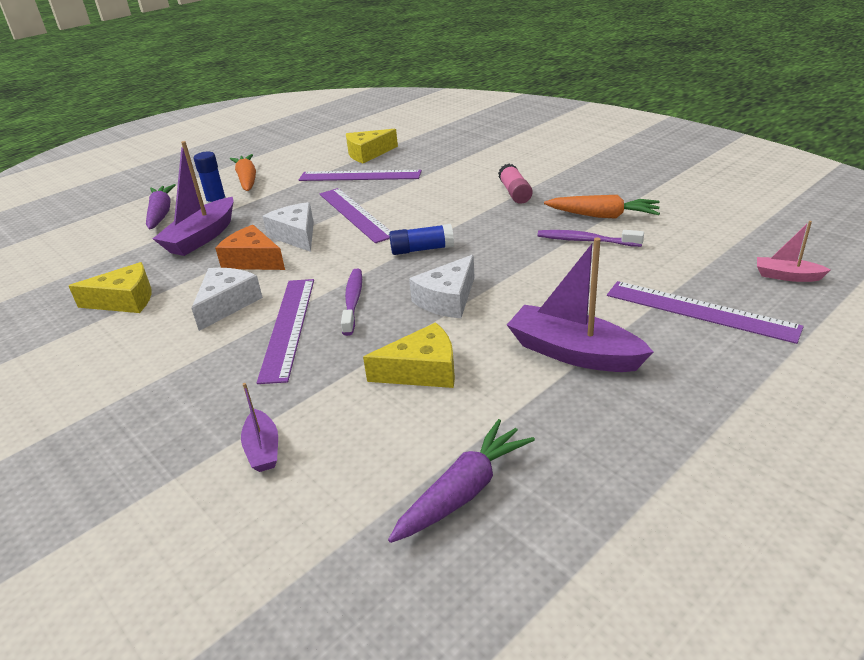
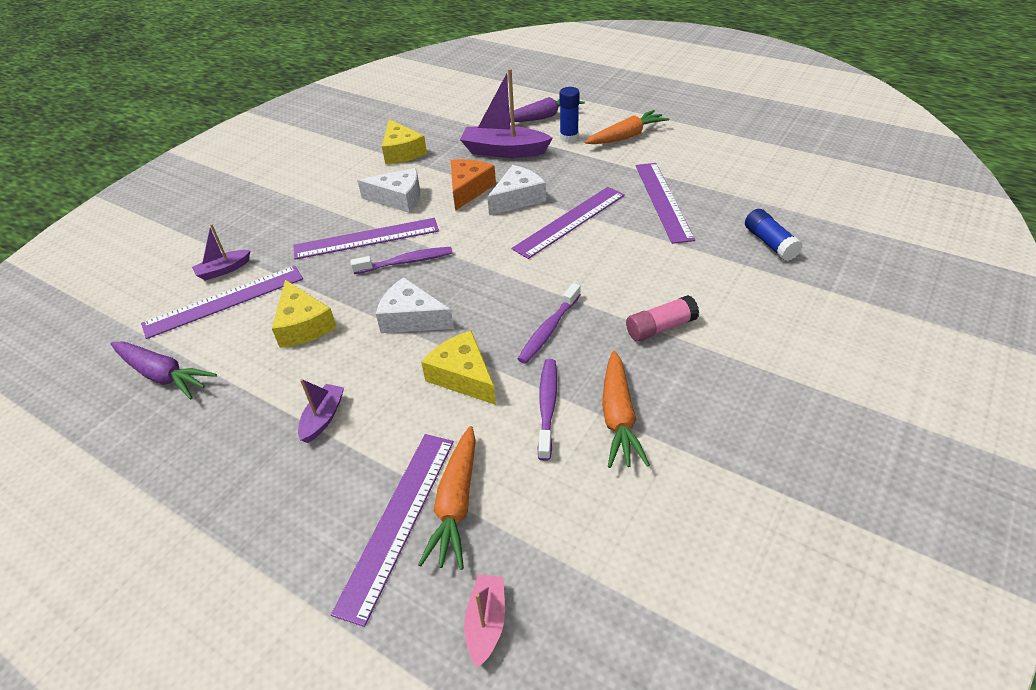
camera: 75 degrees right, 10 degrees up
yellow cheese [346,129,398,163] -> yellow cheese moved to [421,330,496,405]
blue glue stick [389,224,454,255] -> blue glue stick moved to [745,209,803,261]
purple boat [507,237,653,372] -> purple boat [298,379,344,443], size x0.53
none -> purple ruler [141,266,303,339]
none -> orange carrot [418,426,476,570]
none -> purple toothbrush [518,283,581,364]

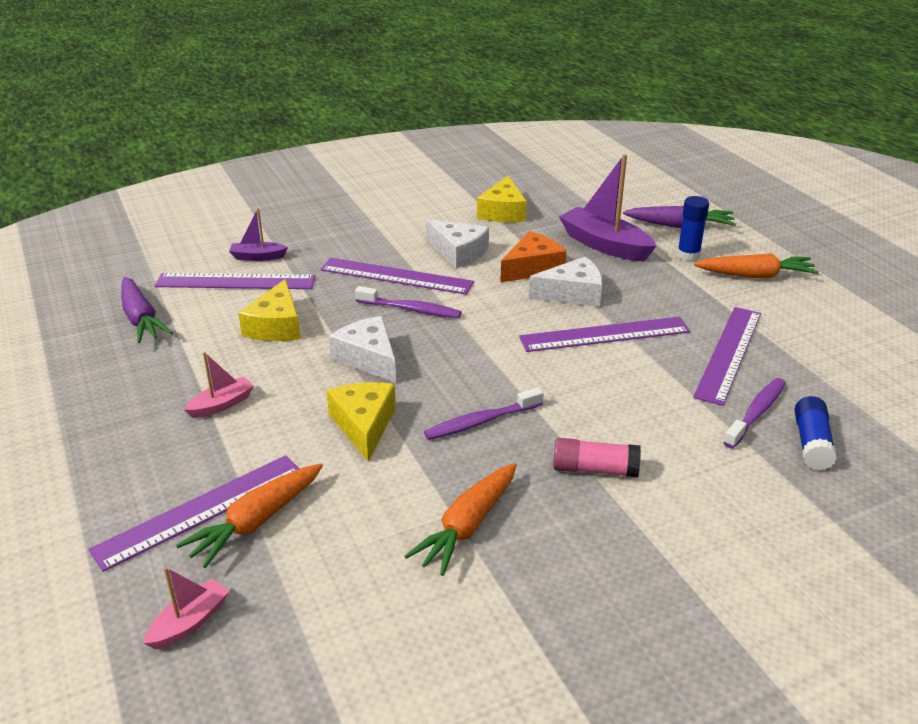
camera: 30 degrees right, 10 degrees down
purple boat [298,379,344,443] -> pink boat [184,352,254,418]
purple toothbrush [538,359,557,461] -> purple toothbrush moved to [723,378,786,448]

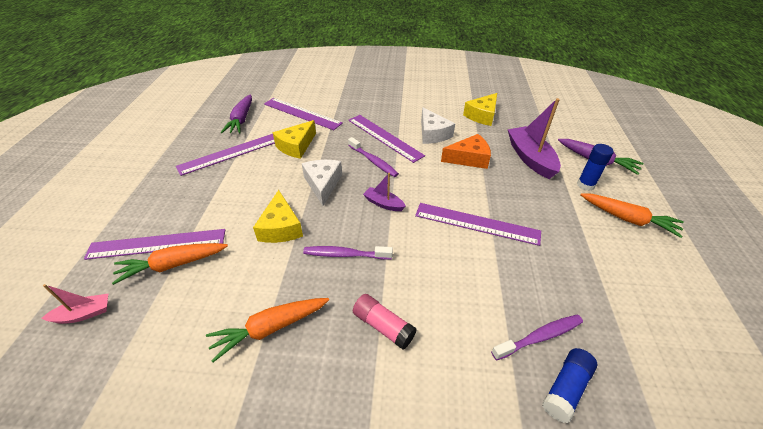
camera: 30 degrees right, 10 degrees up
pink boat [184,352,254,418] -> none
purple boat [229,208,288,261] -> purple boat moved to [363,173,406,211]
yellow cheese [326,382,396,462] -> yellow cheese turned 150 degrees clockwise [253,190,303,243]
white cheese [529,257,602,307] -> none
purple ruler [693,307,761,406] -> purple ruler moved to [176,134,275,176]

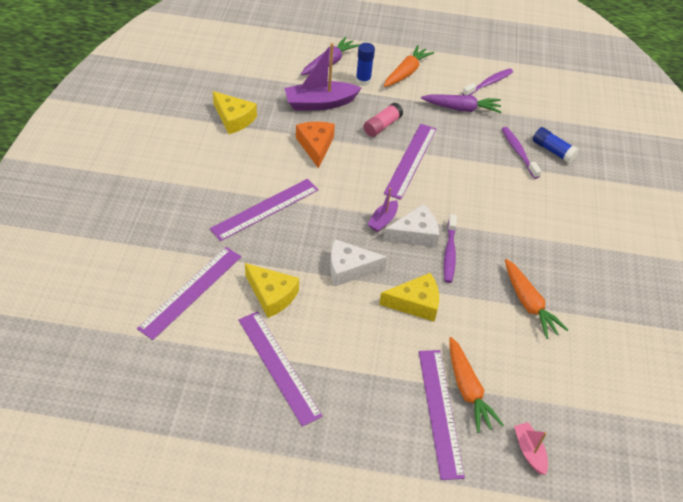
camera: 90 degrees left, 5 degrees up
purple carrot [221,94,252,134] -> purple carrot moved to [421,95,501,113]
purple toothbrush [348,137,399,177] -> purple toothbrush moved to [462,68,513,95]
pink glue stick [353,294,417,350] -> pink glue stick moved to [363,103,403,137]
white cheese [421,107,455,144] -> white cheese moved to [383,204,439,248]

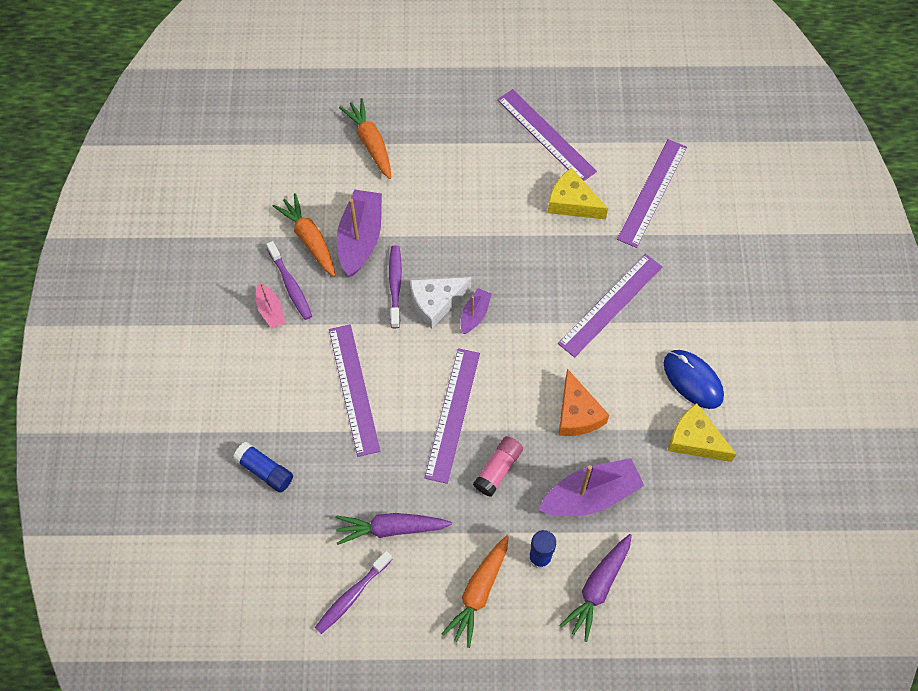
camera: 175 degrees right, 15 degrees up
white cheese [330,239,387,286] -> none
yellow cheese [379,273,439,322] -> none
purple ruler [419,350,465,480] -> purple ruler moved to [329,324,380,457]
purple toothbrush [502,127,542,179] -> purple toothbrush moved to [266,241,312,320]
pink boat [514,422,548,475] -> pink boat moved to [256,282,286,329]
none -> purple boat [337,190,382,277]
none -> blue mouse [664,350,724,409]

